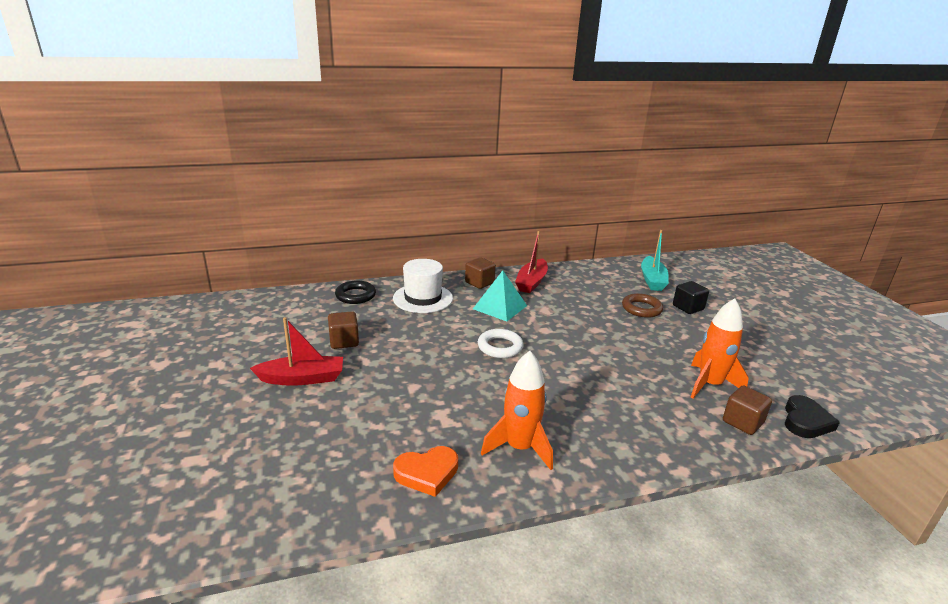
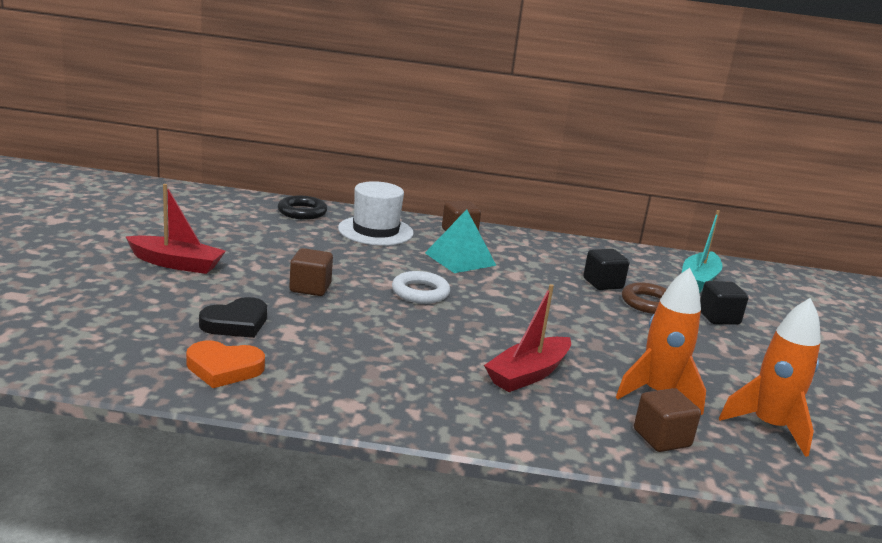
camera: 20 degrees right, 5 degrees down
brown cube [328,311,359,349] -> brown cube moved to [289,248,333,296]
orange rocket [481,351,553,470] -> orange rocket moved to [719,298,821,457]
red boat [515,231,548,293] -> red boat moved to [484,284,571,392]
black heart [785,395,840,438] -> black heart moved to [199,297,267,338]
none -> black cube [583,249,629,290]

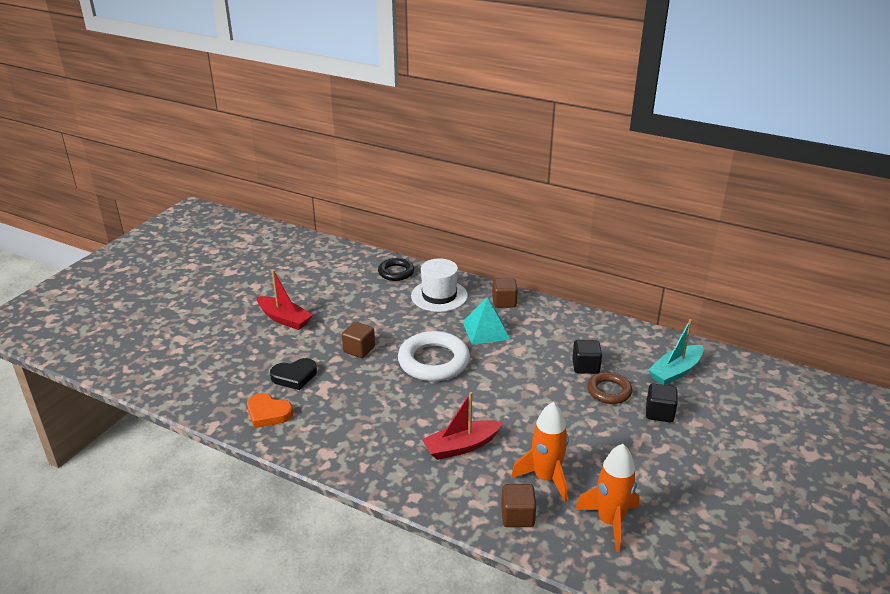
camera: 25 degrees right, 10 degrees up
white ring [392,271,450,304] -> white ring [398,331,470,381], size x1.70

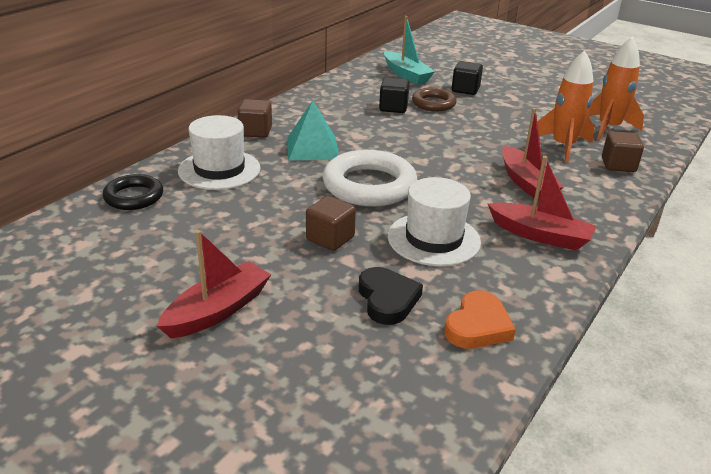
camera: 85 degrees left, 0 degrees up
none -> white hat [388,177,481,266]
none -> red boat [488,156,597,251]

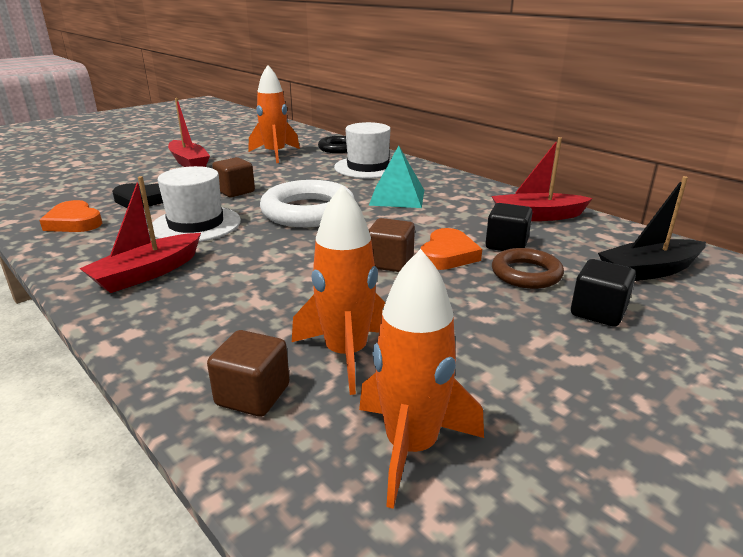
camera: 105 degrees right, 5 degrees down
brown cube [238,99,272,138] -> brown cube moved to [369,218,415,272]
turquoise boat [384,16,435,84] -> black boat [598,176,706,281]
red boat [502,108,564,201] -> red boat moved to [492,137,593,221]
none -> orange rocket [249,65,300,163]
none -> orange heart [421,228,482,270]

